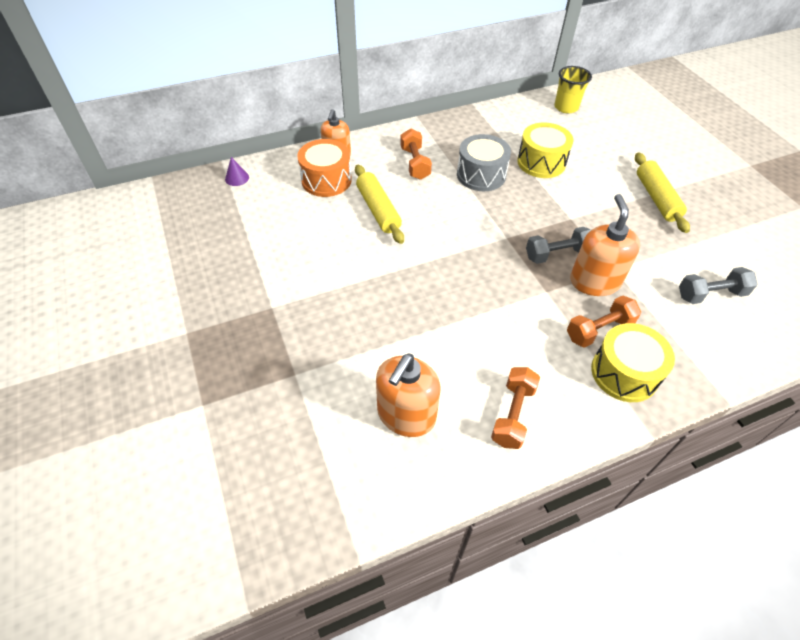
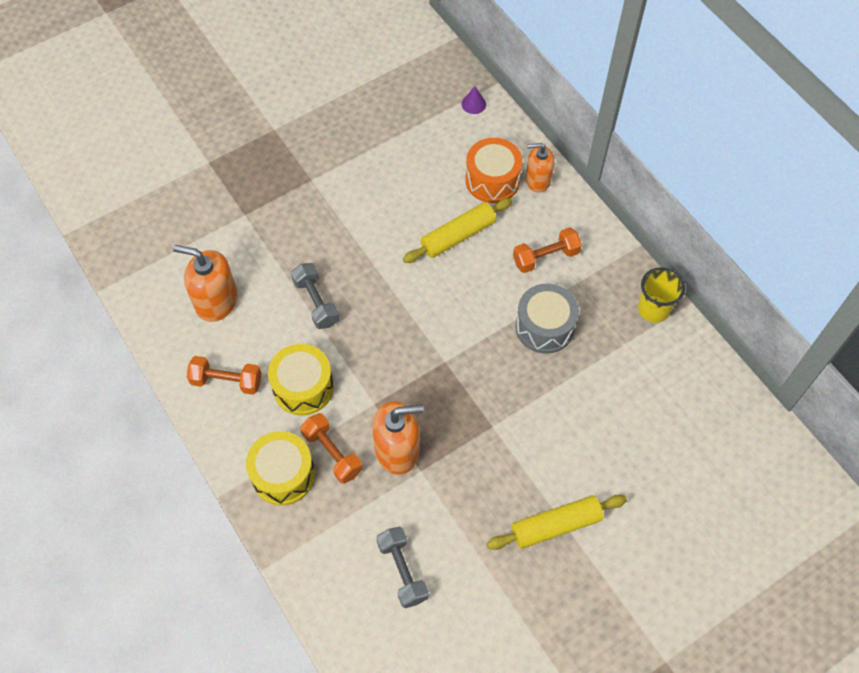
camera: 80 degrees right, 10 degrees up
yellow drum [517,123,573,178] -> yellow drum moved to [268,344,334,416]
grey dumbbell [526,227,591,264] -> grey dumbbell moved to [291,263,339,329]
yellow cup [554,66,592,113] -> yellow cup moved to [638,267,685,323]

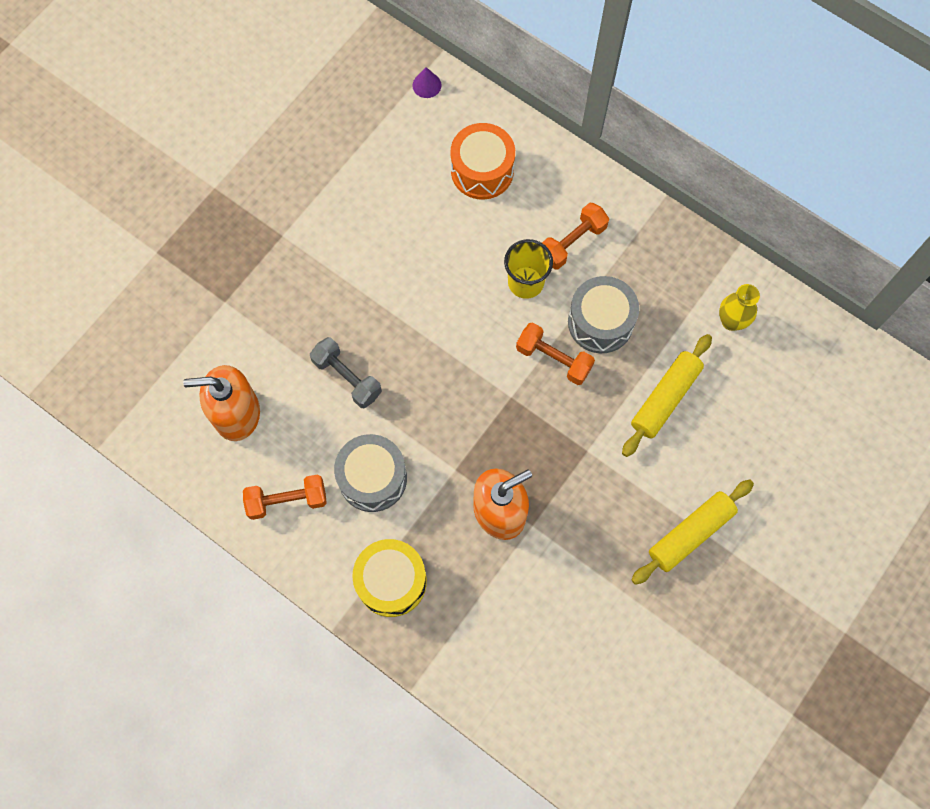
camera: 20 degrees left, 10 degrees up
yellow drum [268,344,334,416] -> grey drum [334,434,407,512]
orange dumbbell [300,413,362,484] -> orange dumbbell moved to [516,323,595,385]
grey dumbbell [376,526,429,608] -> none
yellow rolling pin [403,198,512,263] -> yellow rolling pin moved to [622,334,712,457]
orange soap dispenser [526,143,555,193] -> none
yellow cup [638,267,685,323] -> yellow cup moved to [504,239,553,299]
none -> yellow vase [719,284,760,331]

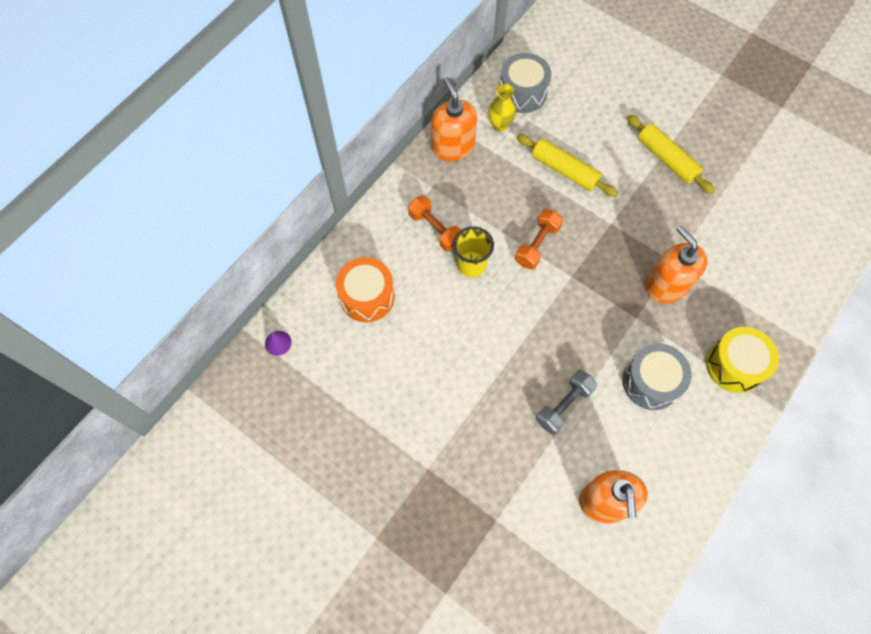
camera: 90 degrees left, 5 degrees down
orange dumbbell [243,474,327,520] -> none
grey drum [568,276,639,354] -> grey drum moved to [500,53,551,113]
none -> orange soap dispenser [431,77,477,161]

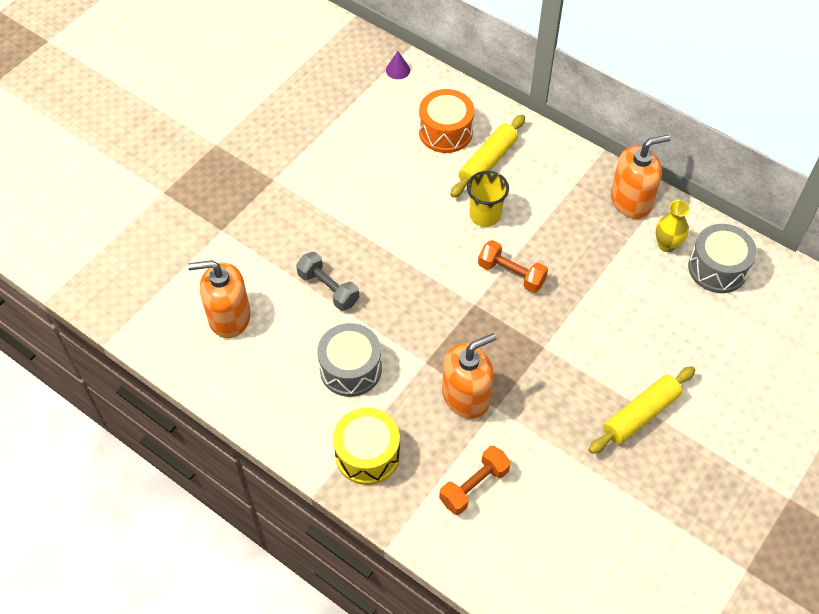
camera: 90 degrees right, 10 degrees down
orange dumbbell [408,195,461,252] -> orange dumbbell moved to [439,446,511,515]
yellow rolling pin [516,134,618,197] -> yellow rolling pin moved to [450,115,525,198]

